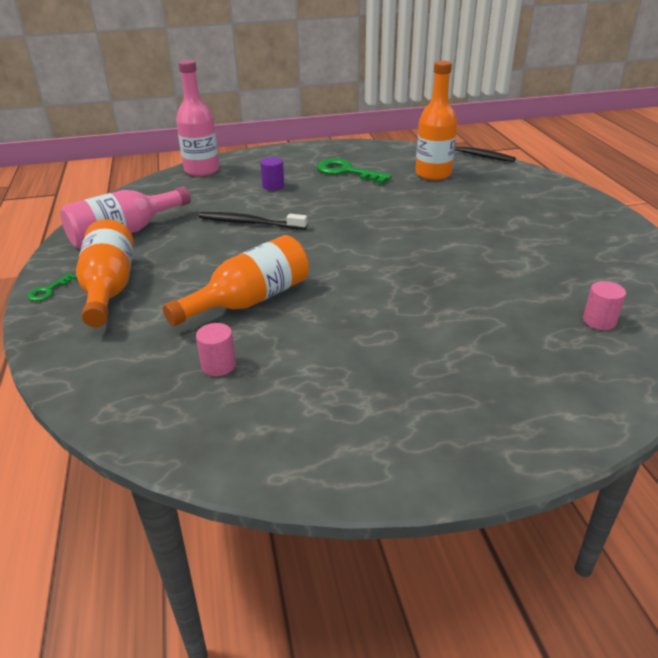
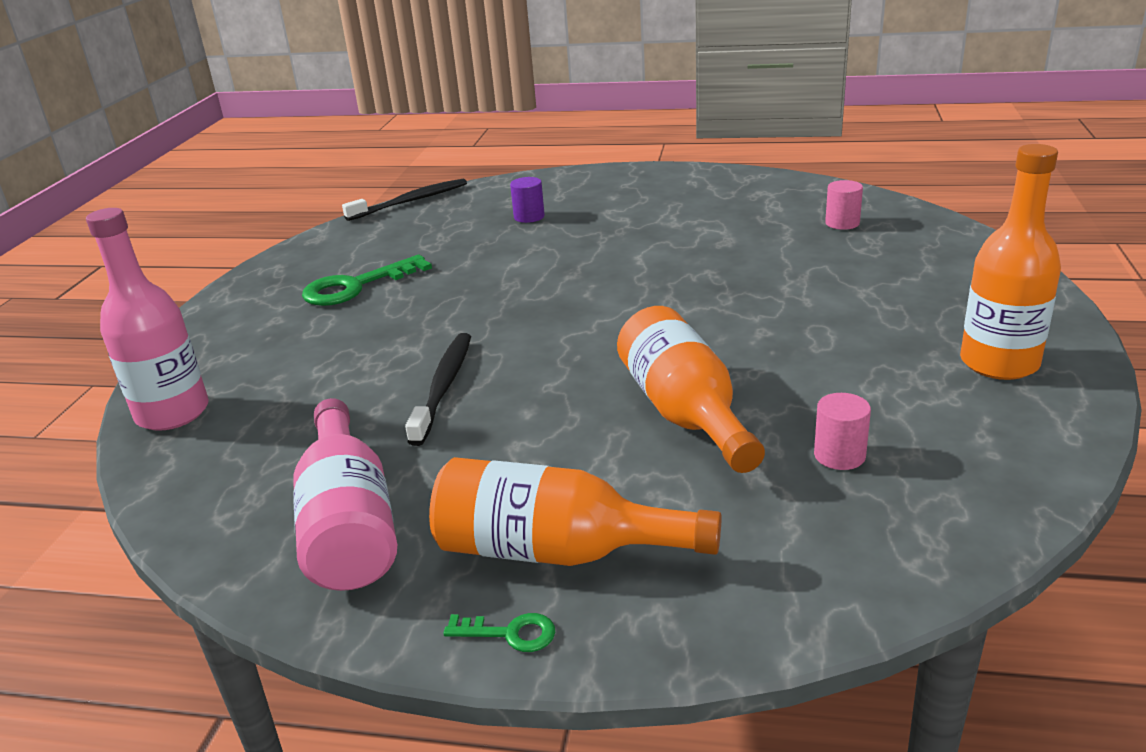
camera: 65 degrees left, 5 degrees down
green key [27,273,77,301] -> green key turned 45 degrees counterclockwise [443,613,555,652]
black toothbrush [199,212,307,230] -> black toothbrush turned 150 degrees clockwise [405,333,471,446]
purple cylinder [260,157,284,190] -> purple cylinder moved to [510,177,545,223]
orange bottle [416,61,457,180] -> orange bottle moved to [960,144,1061,380]

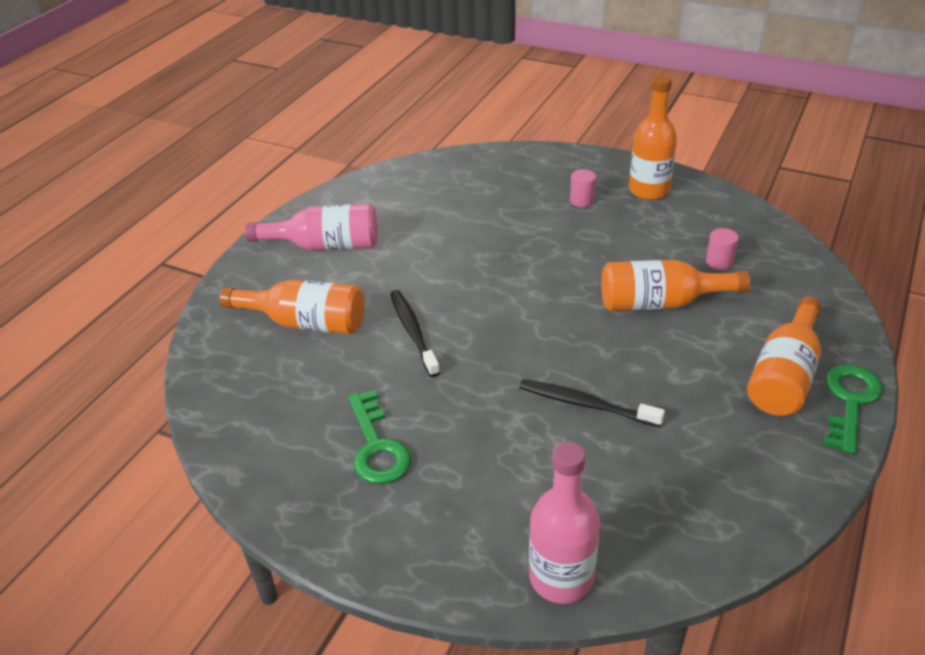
camera: 75 degrees left, 10 degrees up
pink bottle [293,398,397,591] -> pink bottle moved to [245,204,378,251]
black toothbrush [342,178,467,221] -> black toothbrush moved to [390,290,440,377]
green key [443,613,555,652] -> green key [823,364,883,455], size x2.06
purple cylinder [510,177,545,223] -> orange bottle [219,280,364,334]
pink cylinder [825,180,863,230] -> pink cylinder moved to [570,169,596,207]

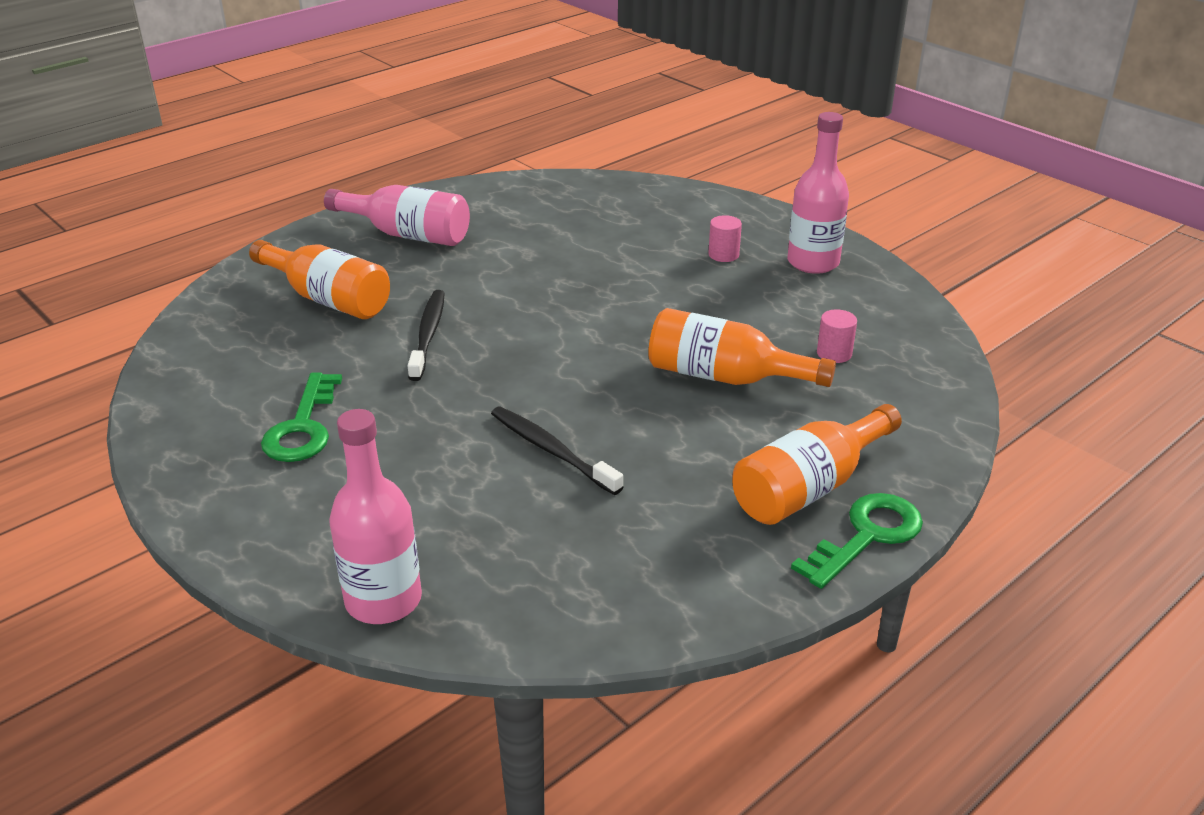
camera: 20 degrees right, 5 degrees down
orange bottle [629,75,677,200] -> pink bottle [787,112,849,274]

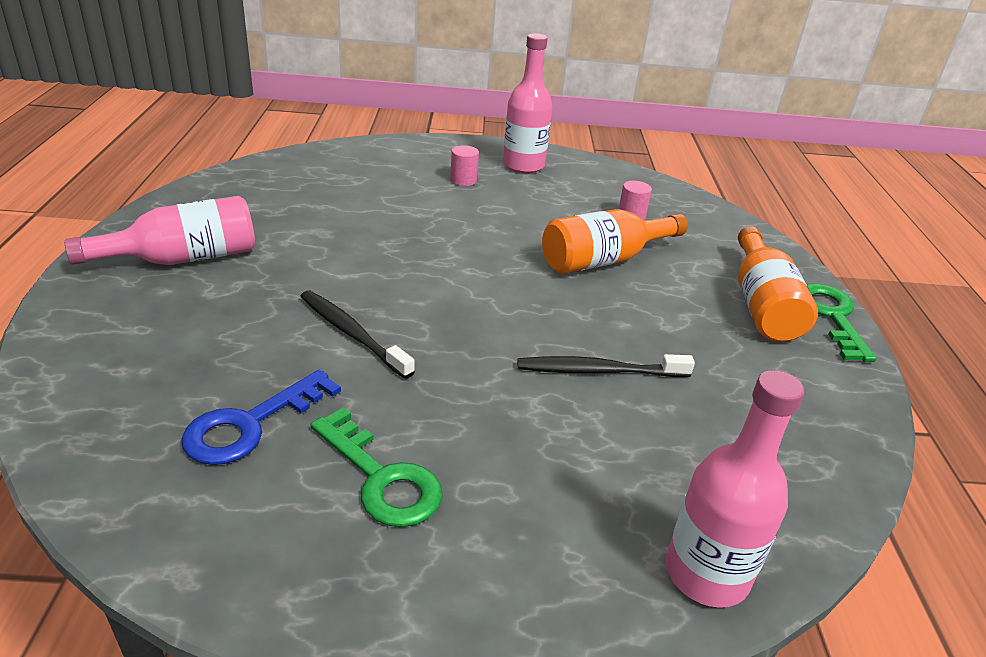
camera: 50 degrees left, 0 degrees up
orange bottle [249,240,390,319] -> none
none -> blue key [182,370,341,465]

